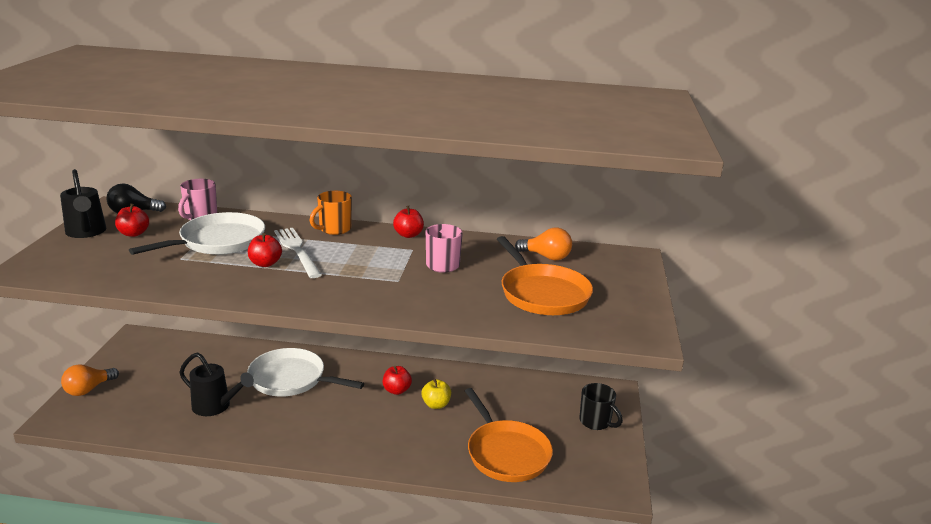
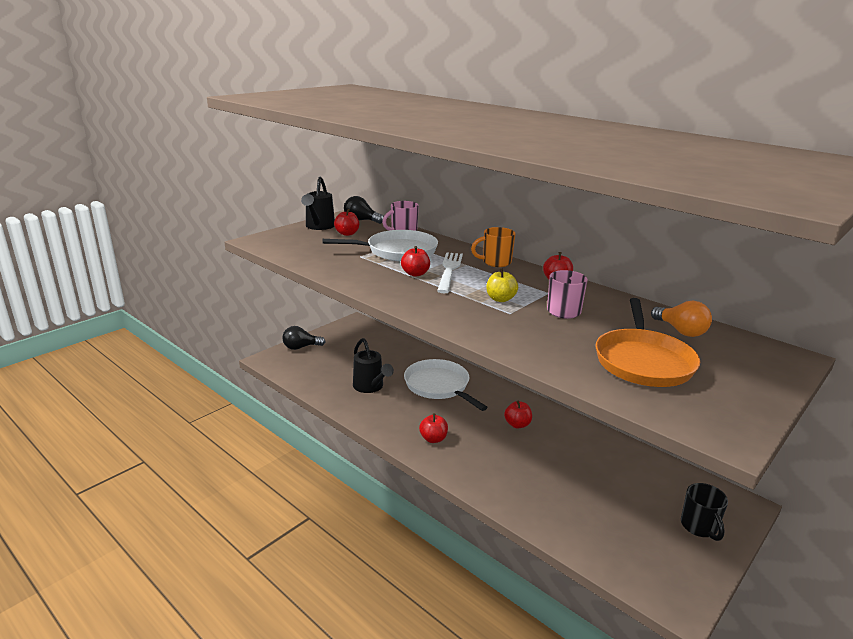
camera: 35 degrees right, 0 degrees up
orange light bulb [61,364,119,396] -> black light bulb [282,326,326,350]
yellow apple [421,379,451,409] -> yellow apple moved to [486,268,518,302]
orange pan [465,388,553,482] -> none
none -> red apple [419,413,448,443]

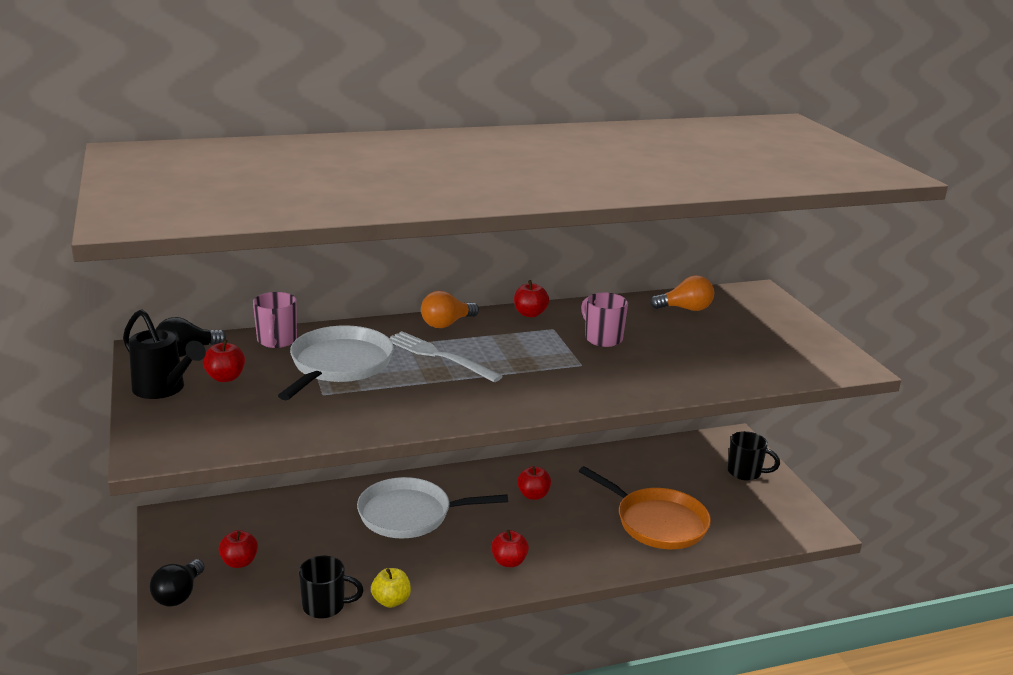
camera: 60 degrees left, 0 degrees up
black watering can [353,338,394,393] -> none
red apple [401,246,430,277] -> red apple moved to [219,530,258,568]
orange mug [471,227,515,267] -> orange light bulb [421,291,479,328]
yellow apple [486,268,518,302] -> yellow apple moved to [371,568,411,608]
orange pan [596,298,700,387] -> orange pan moved to [579,466,711,549]
none -> black mug [299,556,364,618]

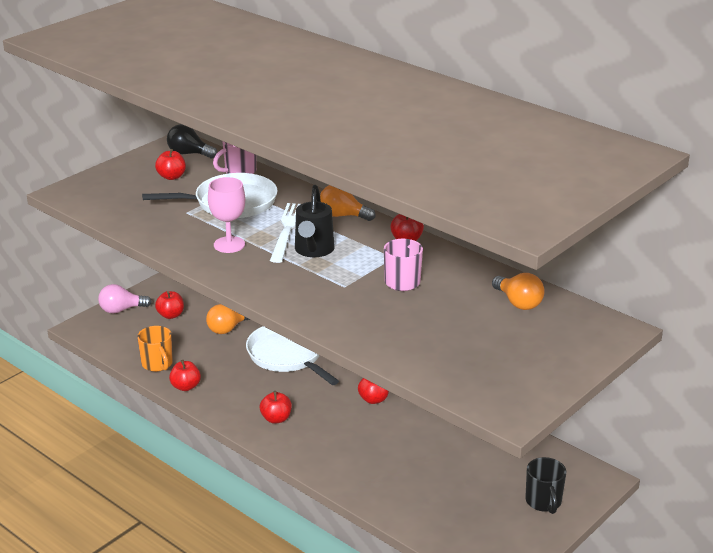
camera: 60 degrees right, 5 degrees up
black watering can [123,309,206,399] -> black watering can moved to [295,185,335,257]
black light bulb [150,559,205,607] -> pink light bulb [98,284,152,314]
black mug [299,556,364,618] -> orange mug [137,326,173,372]
yellow apple [371,568,411,608] -> red apple [169,360,201,391]
orange pan [579,466,711,549] -> none
none -> orange light bulb [206,304,250,334]
none -> pink goblet [208,177,245,253]

